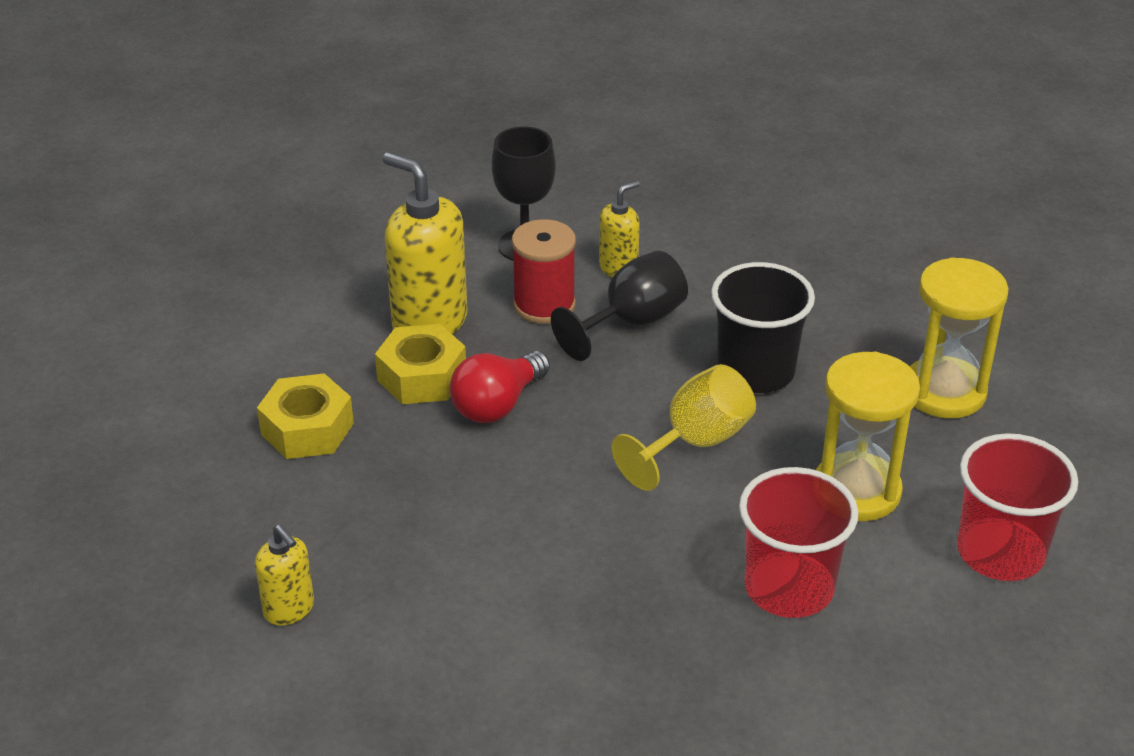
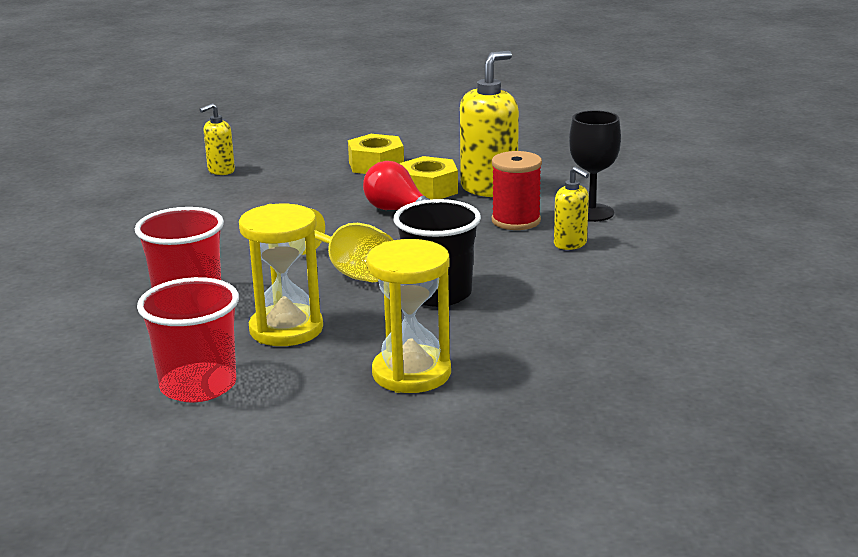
camera: 90 degrees right, 15 degrees down
black goblet [551,250,688,361] -> none

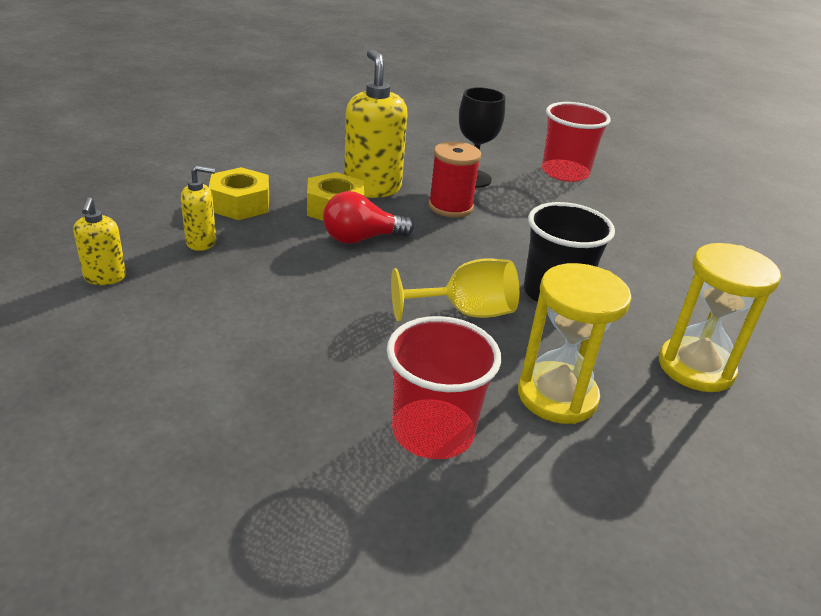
camera: 60 degrees left, 10 degrees up
red cup [137,277,239,402] -> red cup moved to [542,102,611,182]
yellow soap dispenser [554,167,589,250] -> yellow soap dispenser moved to [181,165,216,251]

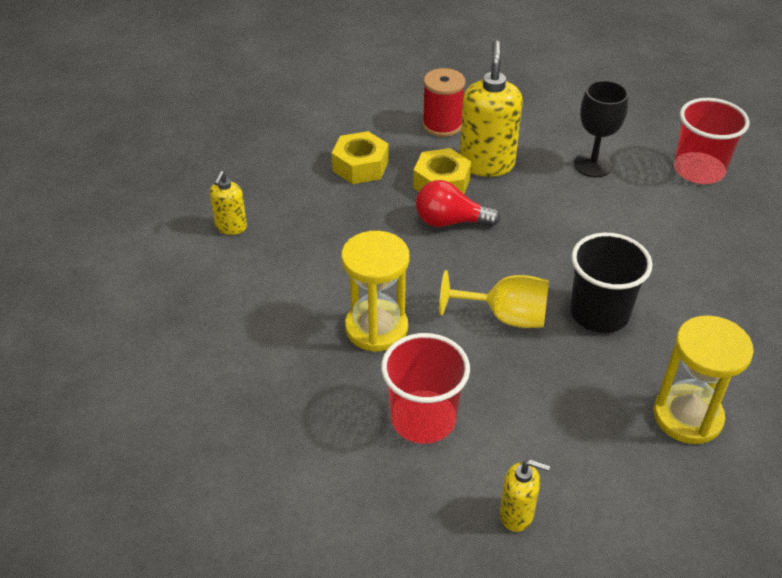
camera: 25 degrees right, 10 degrees up
yellow soap dispenser [181,165,216,251] -> yellow soap dispenser moved to [500,459,550,532]
red spool [428,141,481,218] -> red spool moved to [422,68,466,137]
yellow hourglass [518,263,631,424] -> yellow hourglass moved to [341,231,409,352]

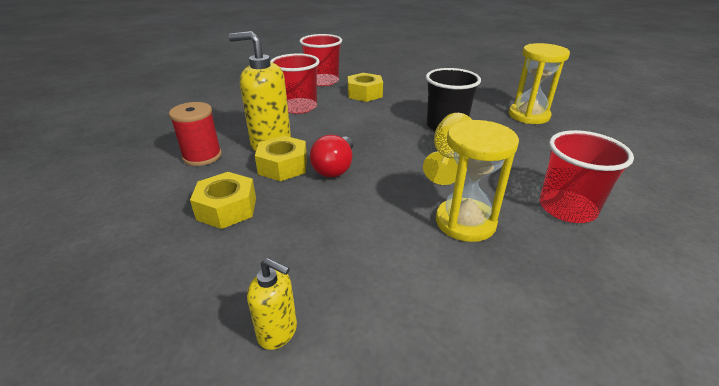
camera: 80 degrees left, 10 degrees down
yellow soap dispenser [500,459,550,532] -> none
black goblet [574,80,628,177] -> red cup [270,53,320,114]
none -> yellow nut [348,73,383,102]

